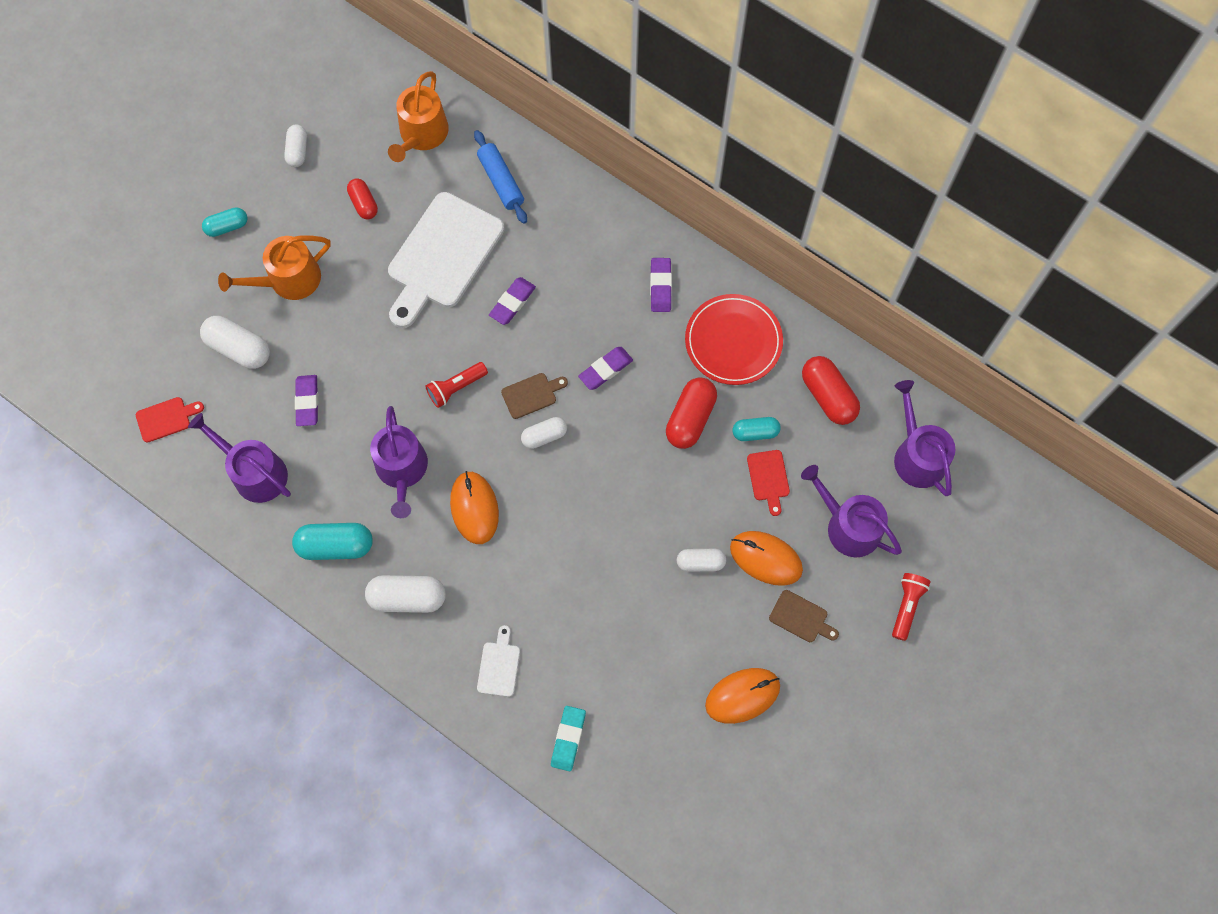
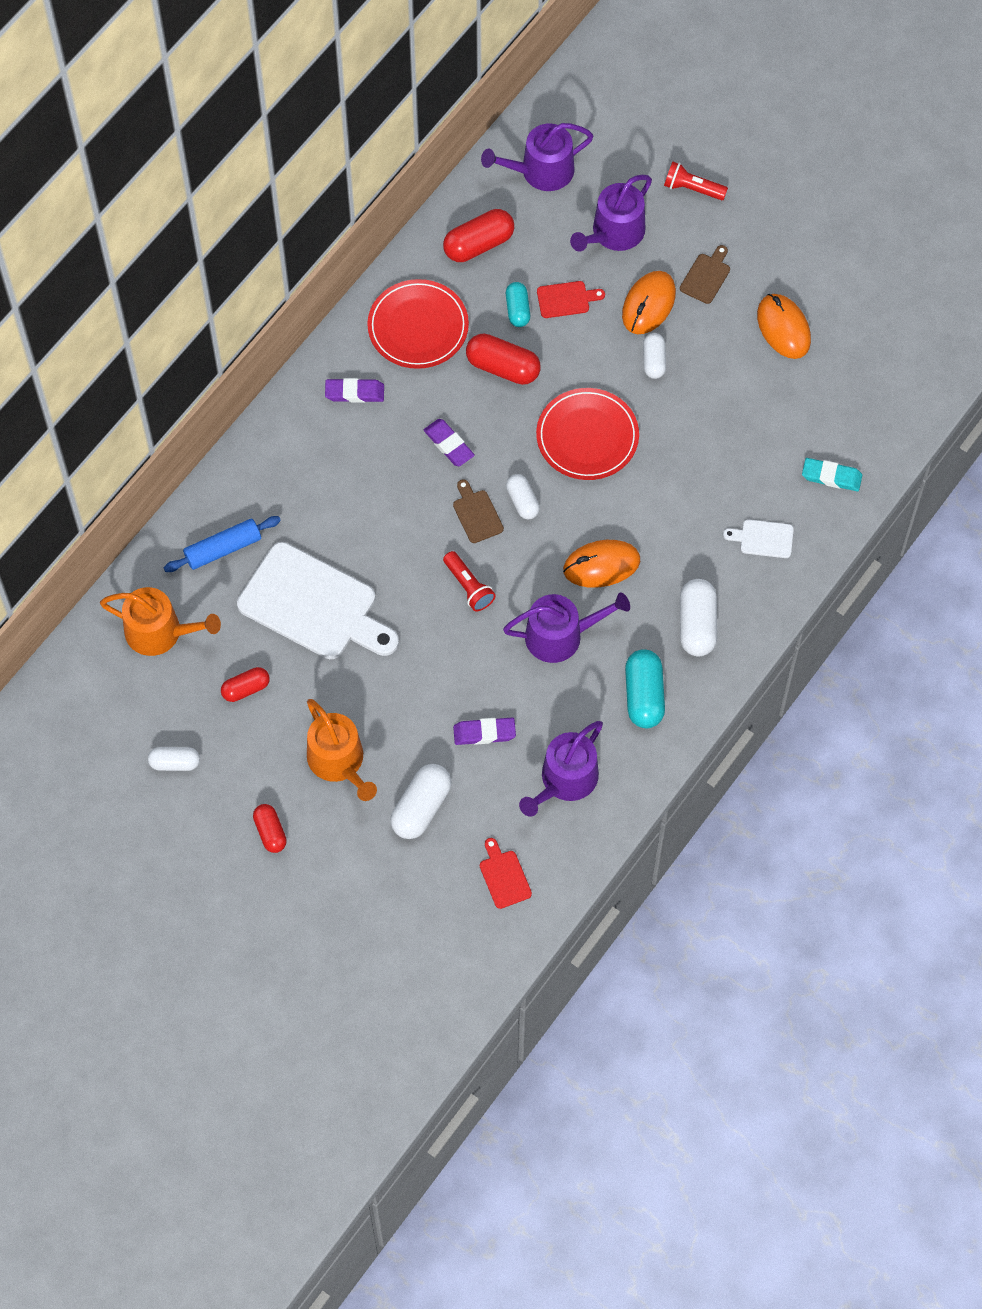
camera: 90 degrees left, 5 degrees down
turquoise capsule [202,207,247,237] -> red capsule [253,804,287,853]
purple eraser [489,277,536,325] -> none
none -> red plate [536,388,639,480]

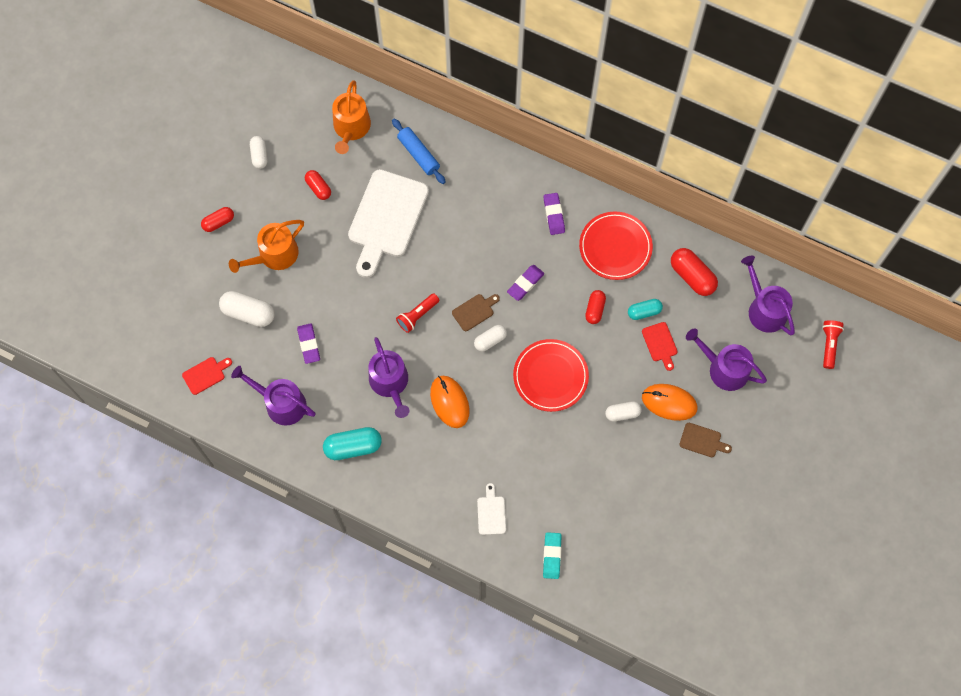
camera: 80 degrees right, 5 degrees up
red capsule [466,334,541,385] -> red capsule [585,290,606,324], size x0.63
red flashlight [664,162,728,200] -> red flashlight moved to [822,320,844,369]
white capsule [680,579,717,656] -> none
orange mouse [757,294,811,359] -> none

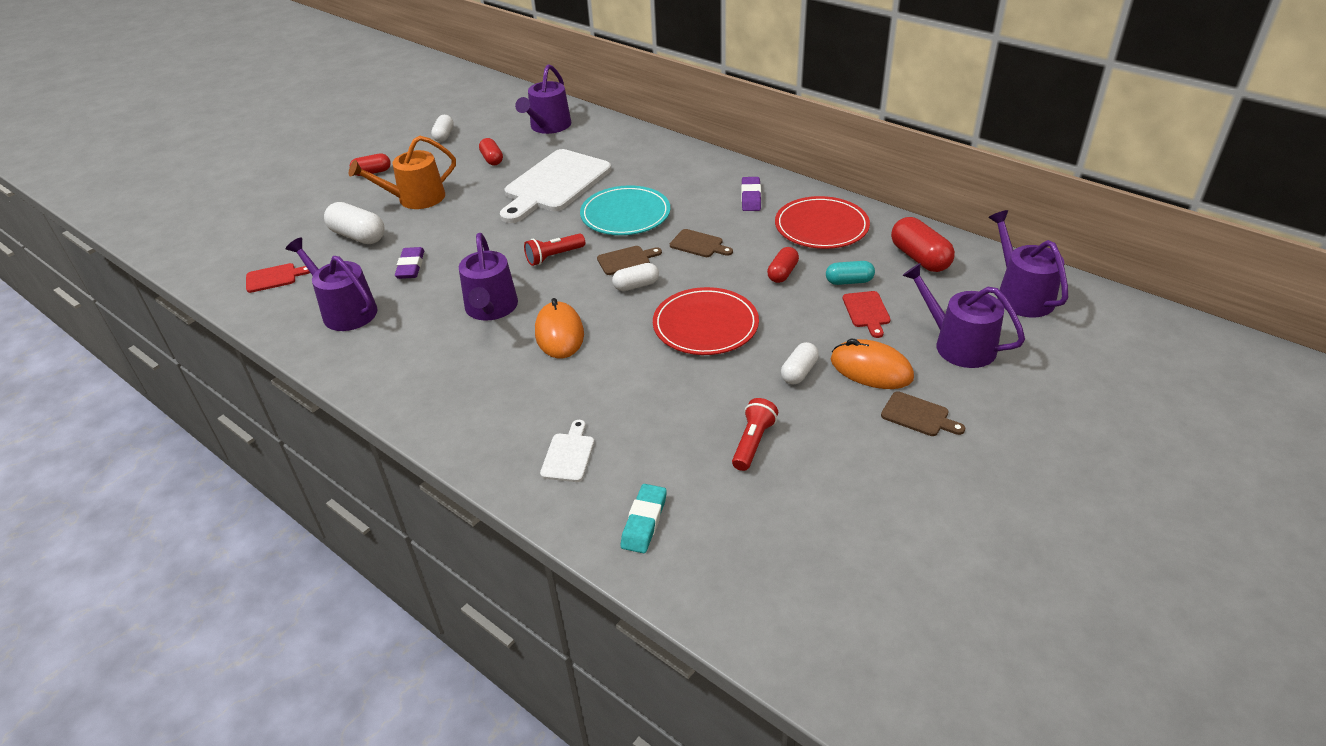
camera: 15 degrees right, 30 degrees down
turquoise capsule [323,427,382,460] -> none
orange watering can [332,80,371,154] -> purple watering can [515,64,571,134]
blue rolling pin [392,119,445,184] -> none
purple eraser [507,265,544,301] -> brown cutting board [670,229,733,257]
white capsule [605,401,642,422] -> white capsule turned 60 degrees counterclockwise [781,342,819,384]
red flashlight [822,320,844,369] -> red flashlight moved to [732,398,778,471]
none -> turquoise plate [580,185,670,235]

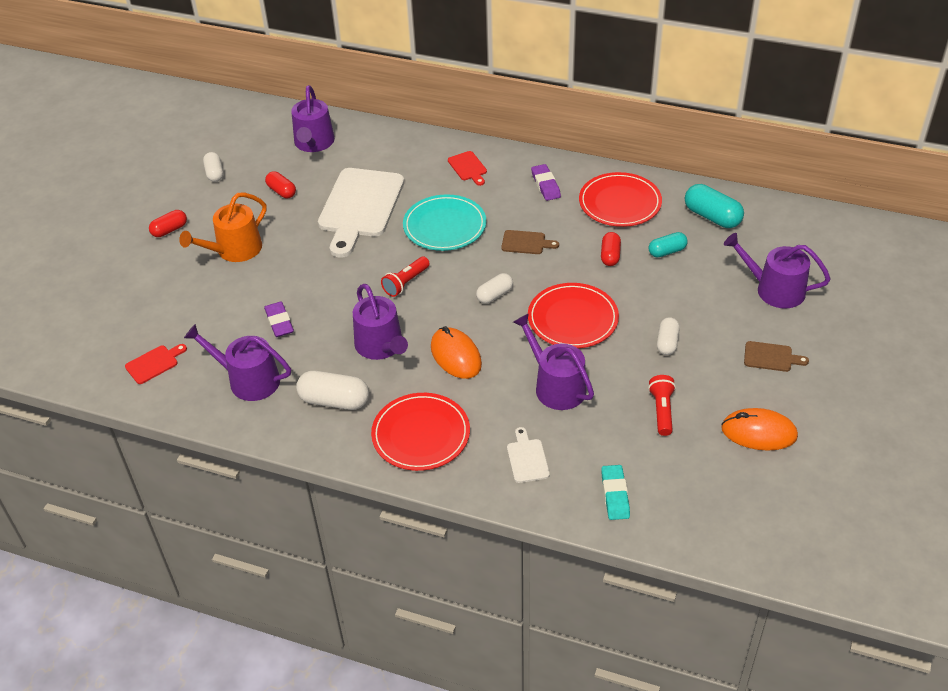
camera: 20 degrees left, 5 degrees up
white capsule [324,202,385,244] -> white capsule moved to [296,371,369,410]
brown cutting board [597,246,662,275] -> none
orange mouse [831,338,914,389] -> orange mouse moved to [721,408,798,451]
red cutting board [843,291,891,338] -> red cutting board moved to [448,151,487,186]
red capsule [891,217,955,272] -> turquoise capsule [685,184,744,228]
purple watering can [988,210,1068,318] -> purple watering can moved to [513,313,594,410]
none -> red plate [371,393,470,471]

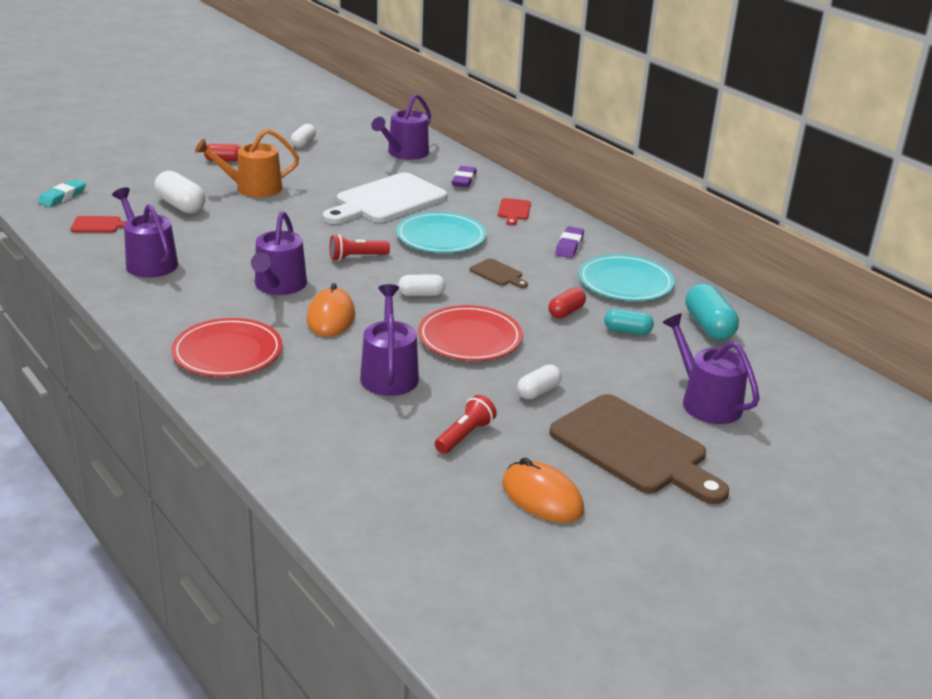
camera: 30 degrees right, 15 degrees down
purple eraser [264,302,294,337] -> purple eraser moved to [452,166,477,188]
red capsule [265,171,296,198] -> none
white capsule [296,371,369,410] -> white capsule moved to [154,171,206,214]
white cutting board [507,427,550,483] -> none
red plate [579,172,662,227] -> turquoise plate [579,254,674,301]
turquoise eraser [601,465,630,520] -> turquoise eraser moved to [38,179,86,207]
brown cutting board [744,341,809,372] -> brown cutting board [549,394,729,504], size x2.34

